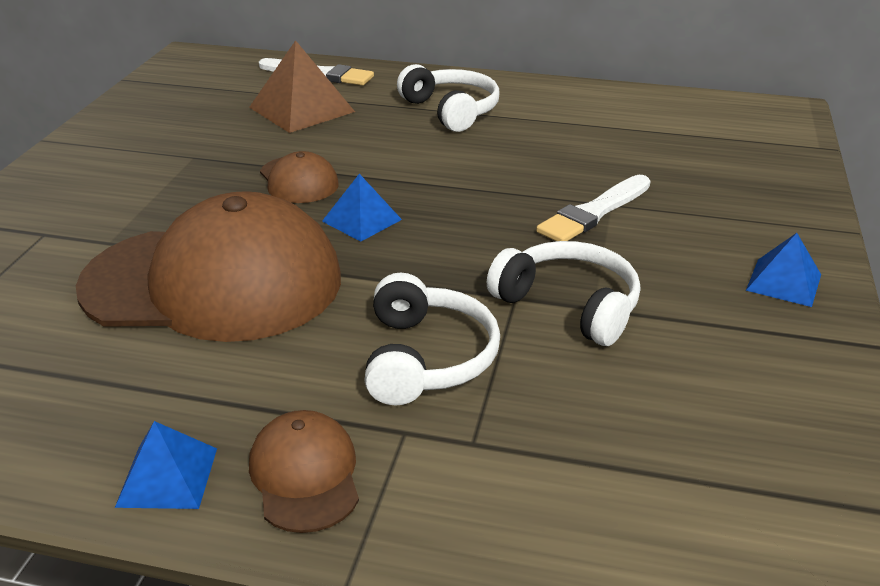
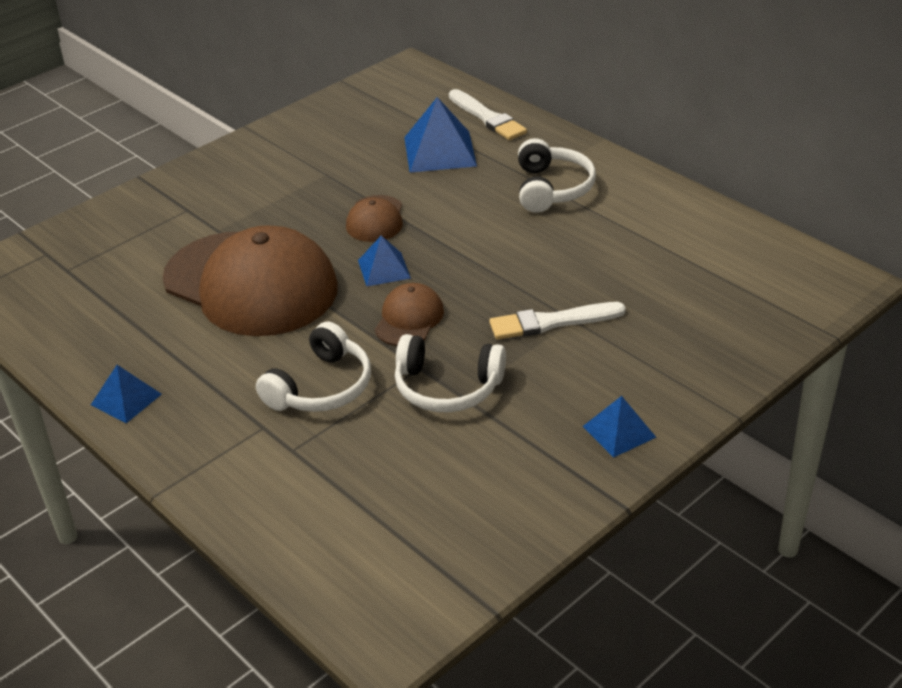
camera: 35 degrees right, 5 degrees up
brown pyramid [249,40,355,133] -> blue pyramid [404,97,477,173]
brown cap [249,410,359,533] -> brown cap moved to [375,283,444,346]
white headphones [487,241,640,346] -> white headphones turned 120 degrees clockwise [395,334,506,412]

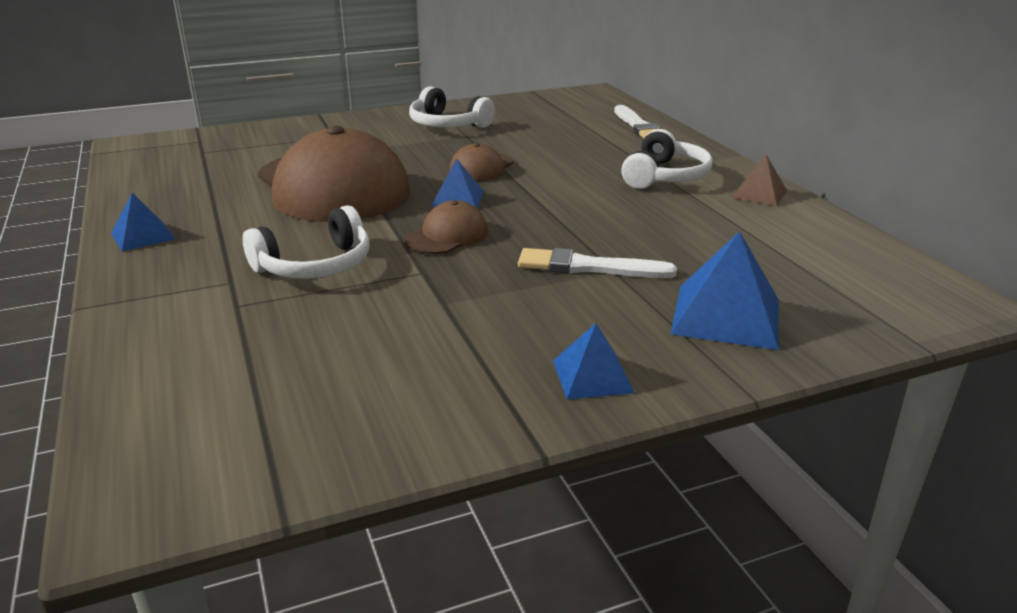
camera: 20 degrees right, 10 degrees down
white headphones [395,334,506,412] -> white headphones moved to [409,86,495,128]
blue pyramid [404,97,477,173] -> blue pyramid moved to [670,231,779,350]
none -> brown pyramid [731,154,787,206]

